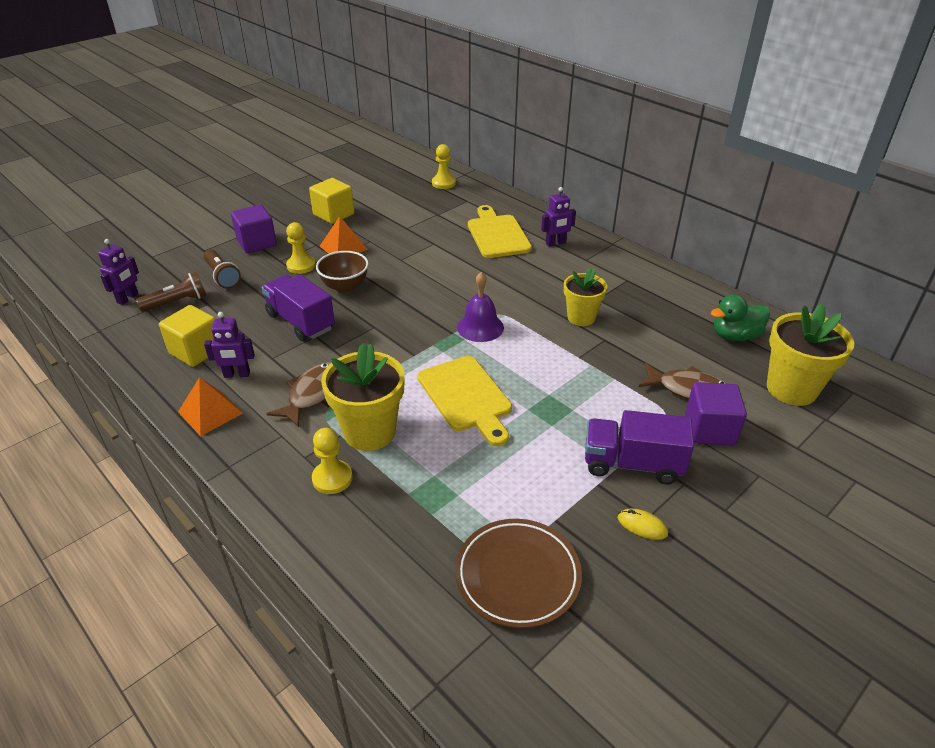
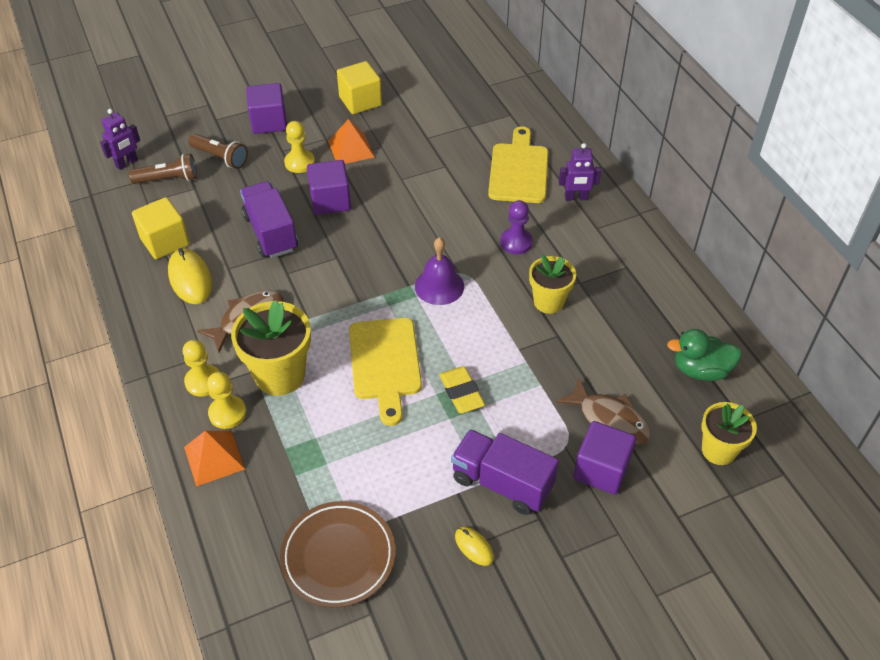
camera: 20 degrees right, 10 degrees up
orange pyramid [178,377,243,436] -> orange pyramid moved to [184,431,245,486]
brown flashlight [204,249,241,289] -> brown flashlight turned 45 degrees counterclockwise [188,134,248,169]
purple robot [204,312,255,378] -> yellow mouse [168,248,212,304]
brown bowl [316,251,369,293] -> purple cube [307,160,351,215]
yellow pawn [432,144,456,189] -> yellow pawn moved to [183,340,220,397]
yellow flower pot [767,304,854,406] -> yellow flower pot [701,402,757,465], size x0.65
none -> yellow eraser [439,366,485,413]
none -> purple pawn [500,200,533,254]

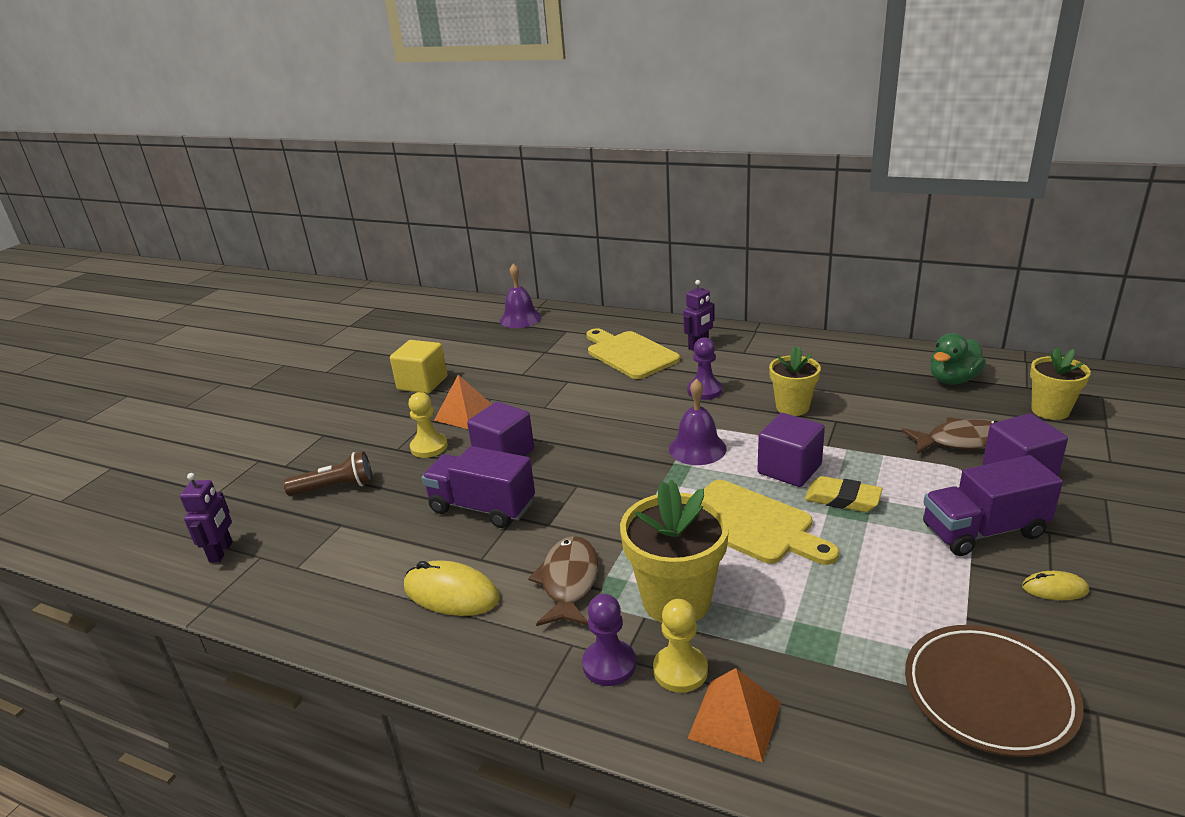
camera: 40 degrees left, 20 degrees down
brown flashlight [129,154,197,184] -> none
yellow cube [132,197,189,259] -> none
yellow pawn [183,340,220,397] -> purple pawn [582,594,636,686]
purple cube [246,83,287,134] -> purple cube moved to [758,413,825,487]
none -> purple bell [500,263,542,328]

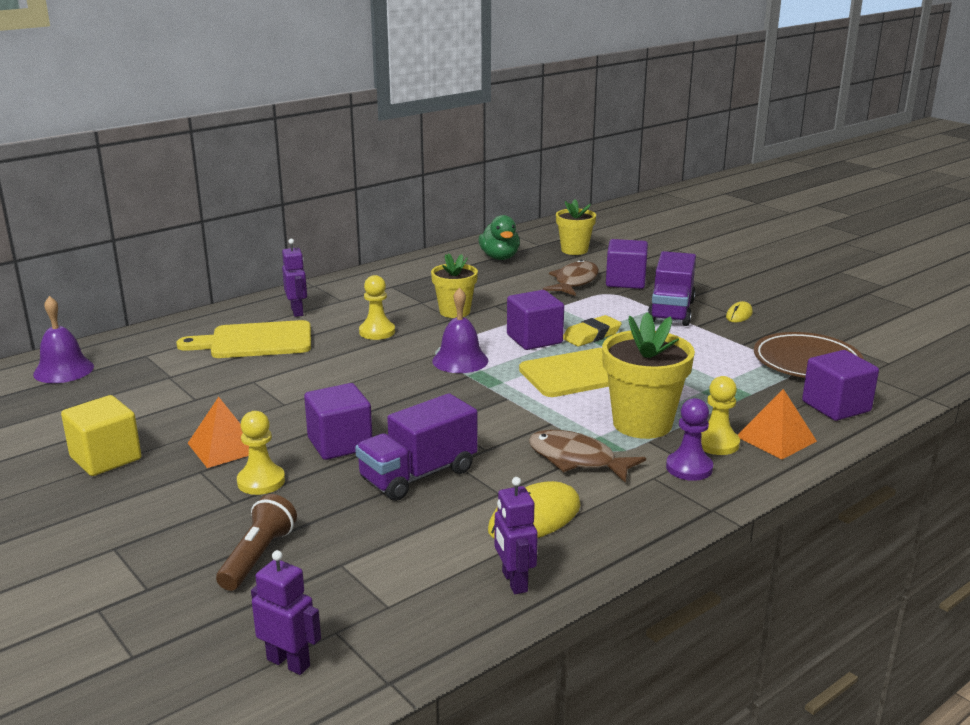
camera: 65 degrees left, 5 degrees down
purple pawn [687,337,722,400] -> yellow pawn [359,275,395,340]
none -> purple robot [495,477,538,594]
none -> purple cube [802,350,879,421]

